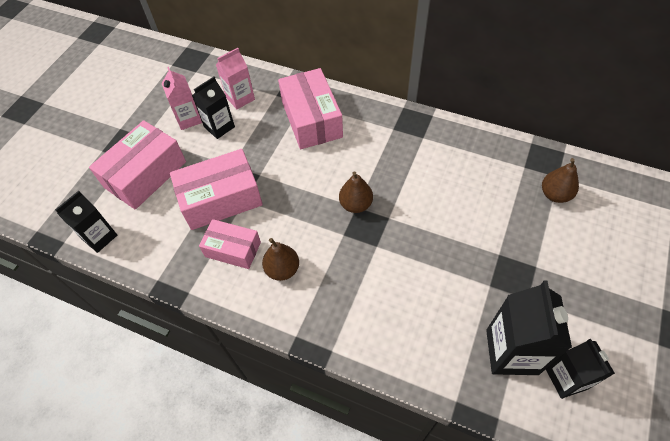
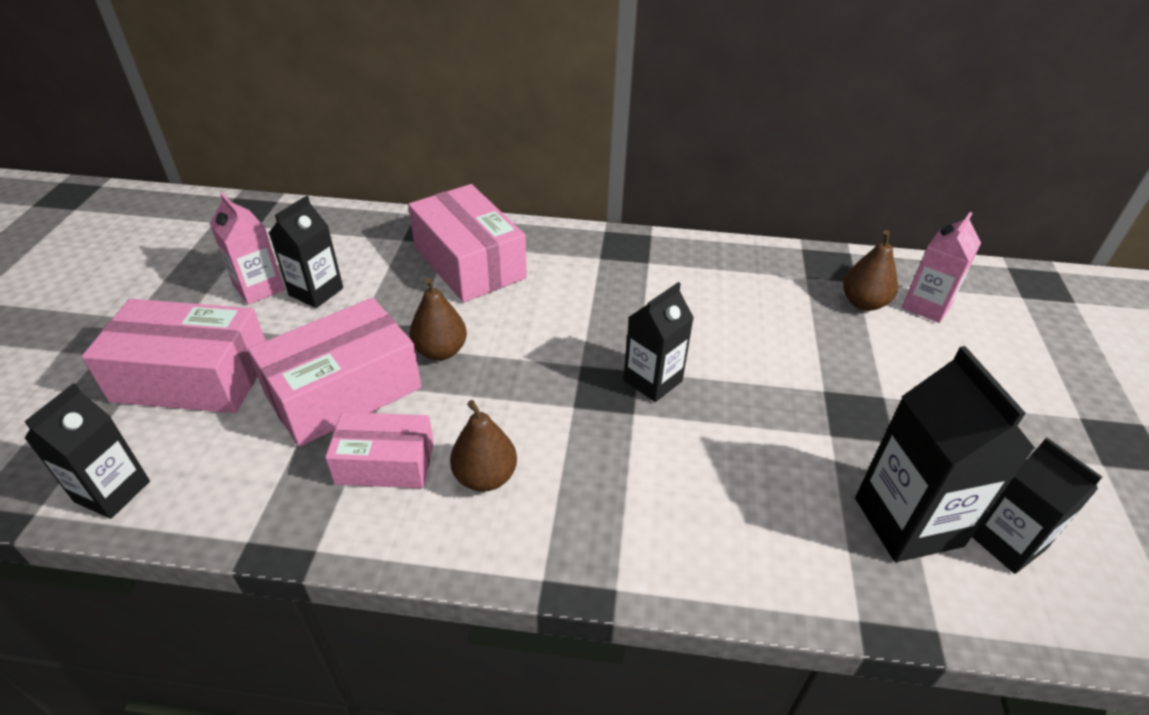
camera: 20 degrees left, 15 degrees down
pink box [89,120,186,210] -> pink box turned 75 degrees clockwise [81,299,266,413]
pink carton [216,48,255,109] -> pink carton moved to [902,212,981,323]
brown pear [339,172,373,213] -> brown pear moved to [409,278,467,361]
none -> black carton [623,282,694,402]

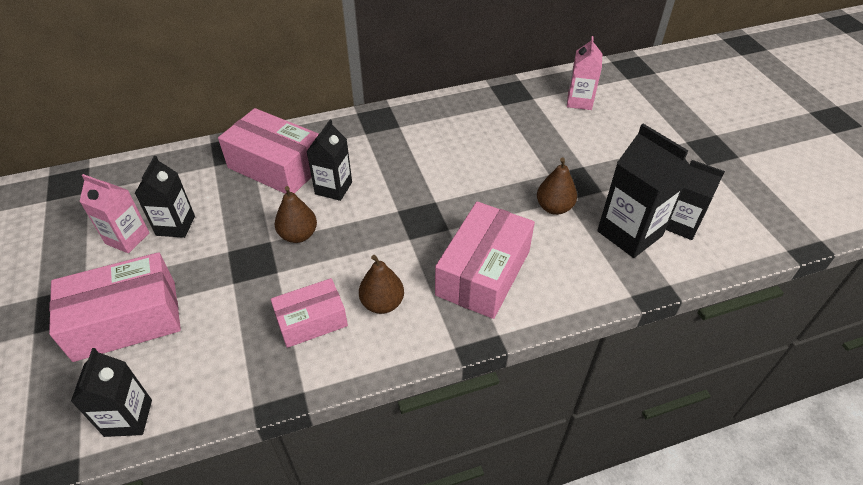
camera: 25 degrees left, 5 degrees up
pink box [248,298,421,447] -> pink box moved to [435,201,535,319]
black carton [623,282,694,402] -> black carton moved to [306,120,352,201]
brown pear [843,230,898,311] -> brown pear moved to [537,157,577,215]

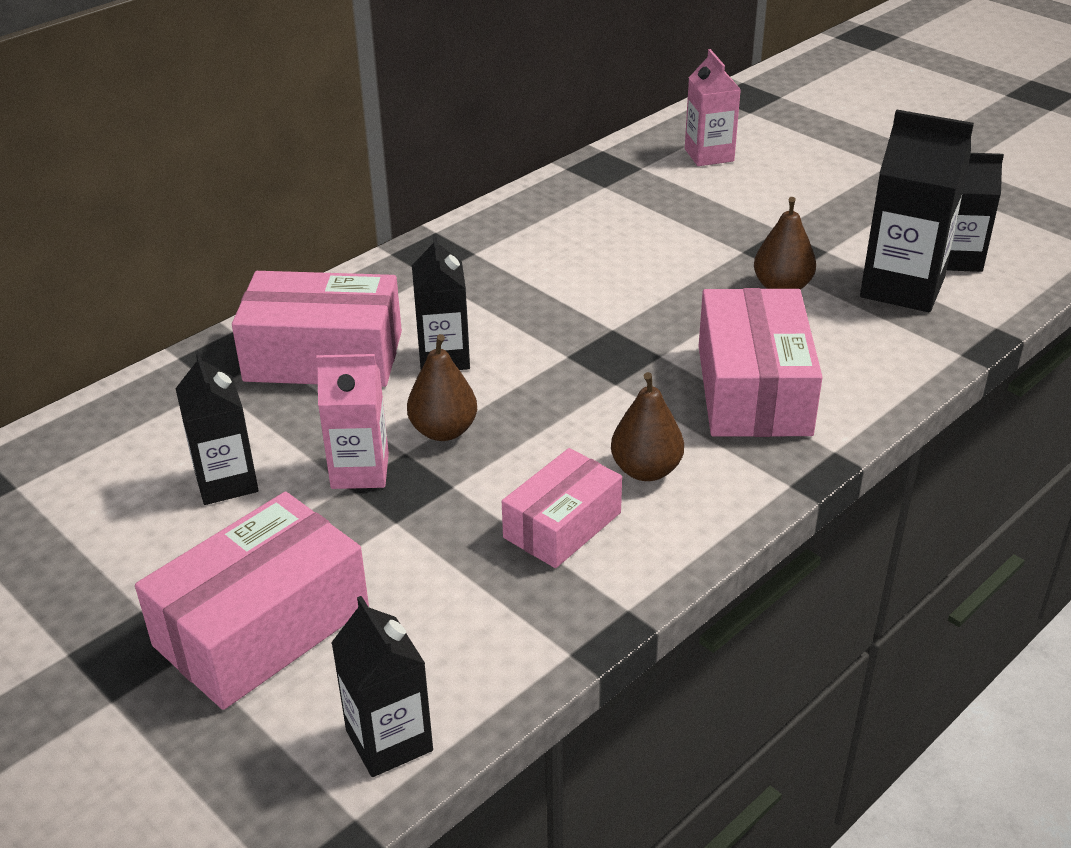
camera: 25 degrees left, 10 degrees down
pink carton [79,174,149,253] -> pink carton moved to [316,354,389,489]

